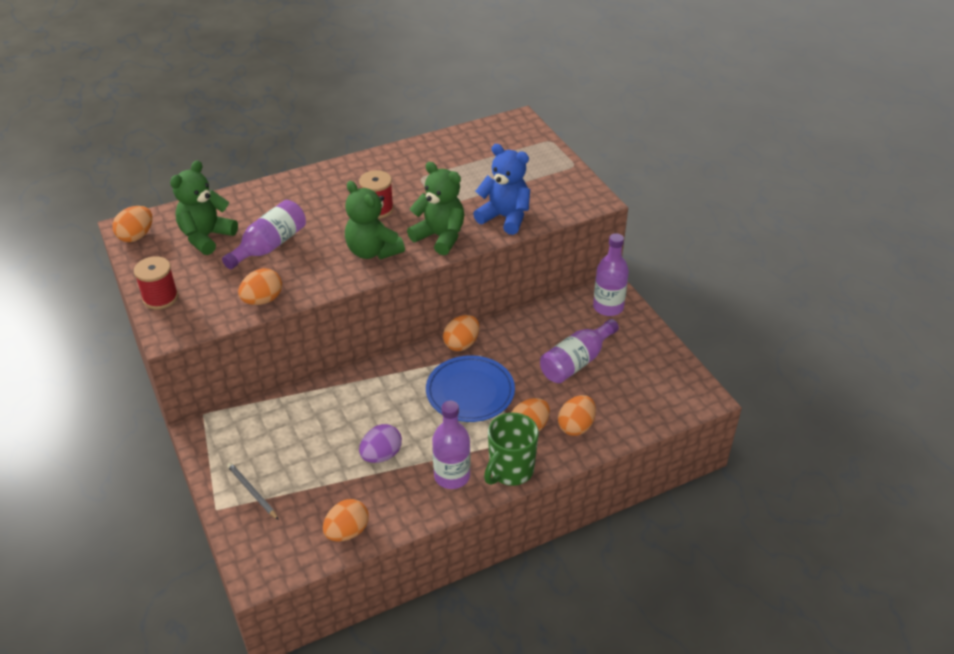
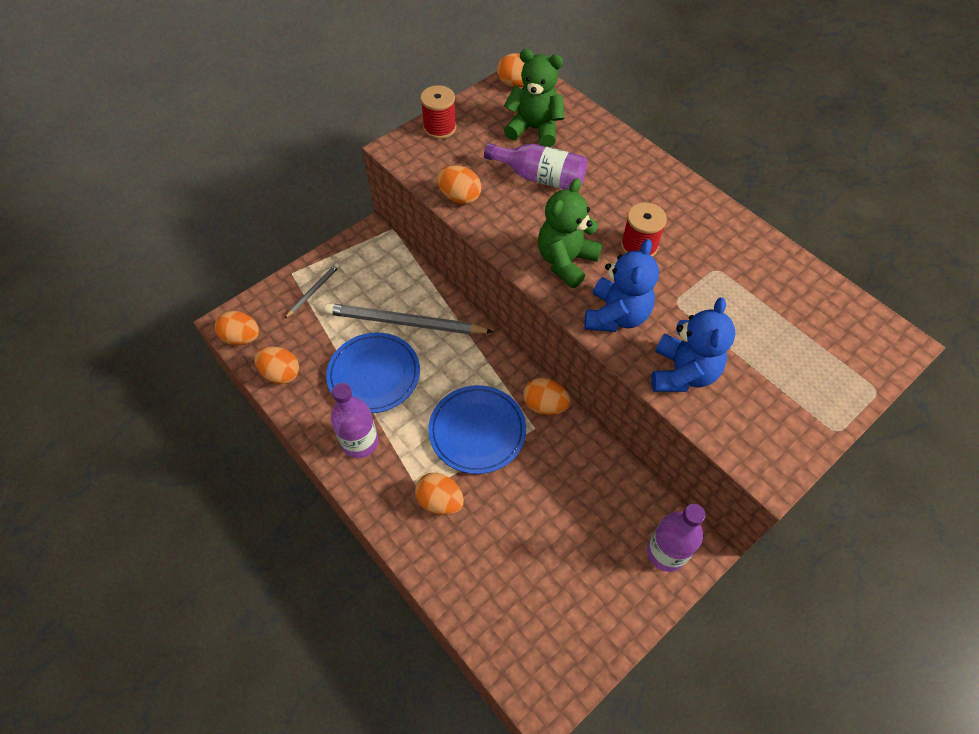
camera: 75 degrees right, 15 degrees up
purple egg [359,424,402,463] -> blue plate [326,332,420,413]
green teddy bear [407,162,465,255] -> blue teddy bear [584,239,659,332]
green mug [484,413,539,486] -> none
purple bottle [540,319,619,383] -> none
orange egg [558,395,596,436] -> orange egg moved to [215,311,259,345]
none -> grey pencil [324,303,493,335]

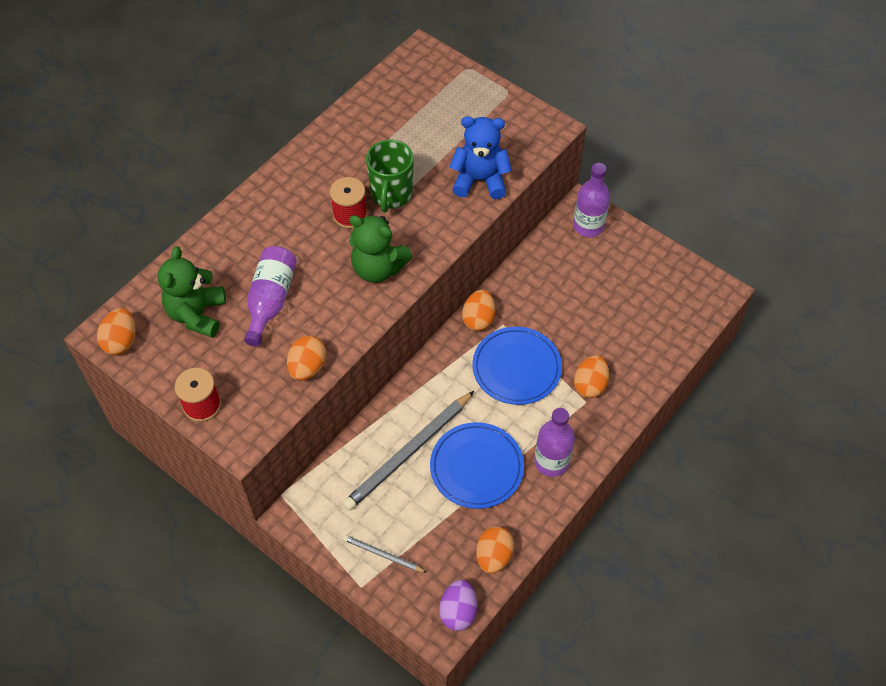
camera: 100 degrees left, 0 degrees up
orange egg [215,311,259,345] -> purple egg [439,580,477,631]
grey pencil [324,303,493,335] -> grey pencil turned 45 degrees clockwise [343,391,474,511]
blue teddy bear [584,239,659,332] -> none
none -> green mug [366,140,414,213]

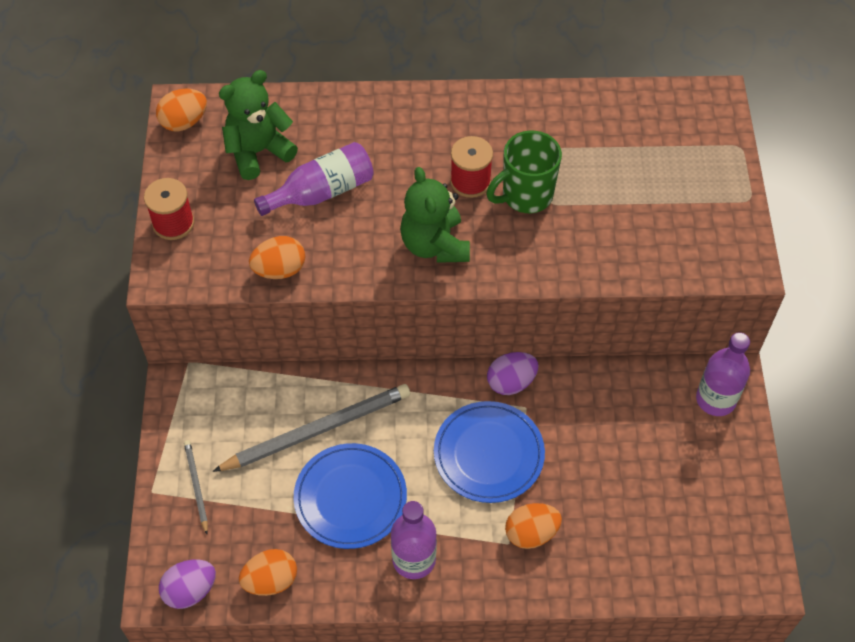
camera: 50 degrees right, 0 degrees up
grey pencil [343,391,474,511] -> grey pencil turned 150 degrees clockwise [212,384,410,472]
blue teddy bear [450,116,512,199] -> none
orange egg [462,290,495,331] -> purple egg [487,352,538,395]

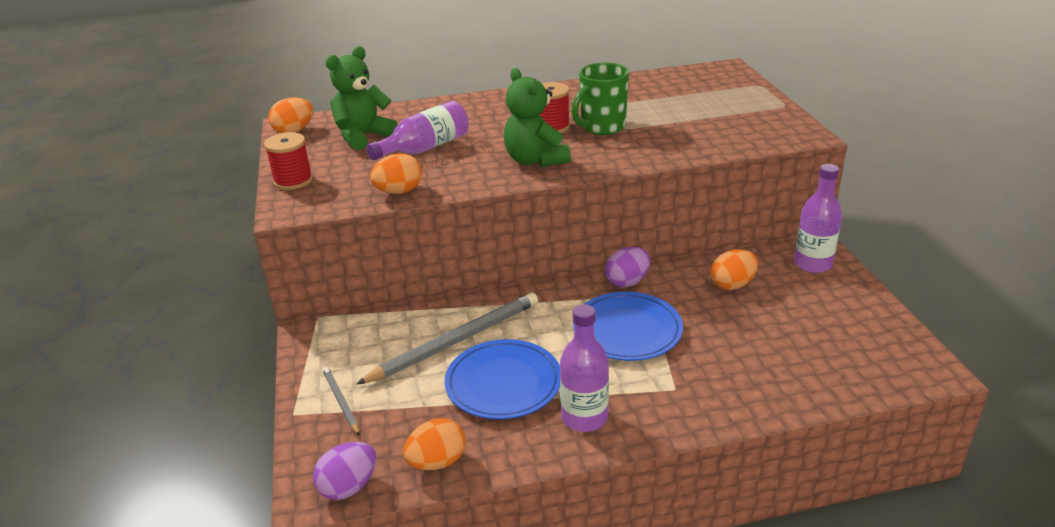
camera: 10 degrees left, 25 degrees down
orange egg [505,503,562,549] -> orange egg moved to [711,249,758,290]

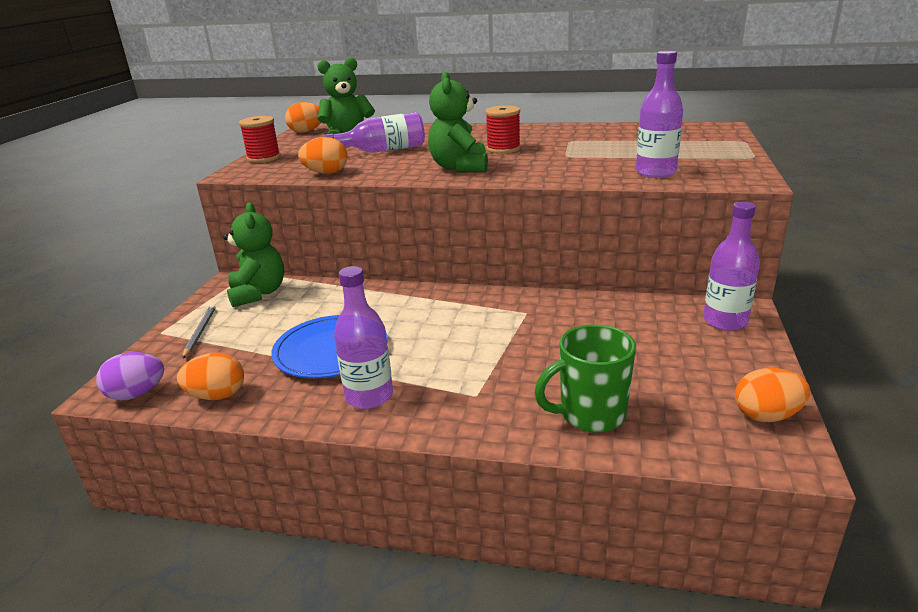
camera: 25 degrees right, 5 degrees down
grey pencil [356,293,538,385] -> none
green mug [571,62,629,135] -> green mug moved to [534,324,636,433]
blue plate [573,292,683,361] -> none
purple egg [605,247,650,287] -> none
orange egg [711,249,758,290] -> orange egg moved to [735,368,810,422]
none -> green teddy bear [223,202,284,307]
none -> purple bottle [636,51,683,178]

